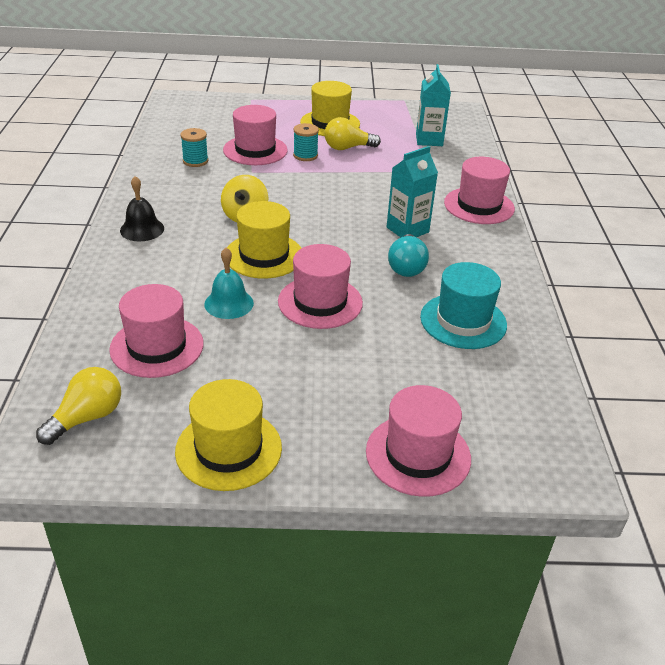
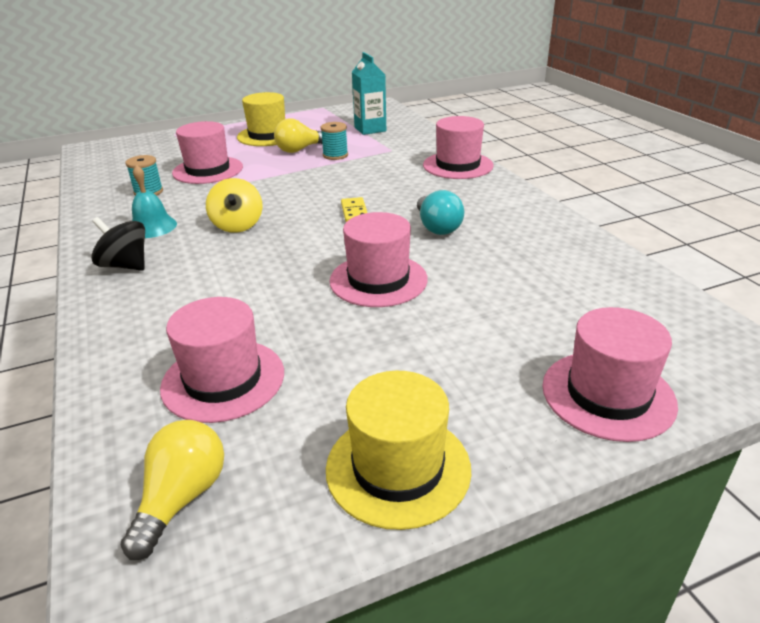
camera: 20 degrees left, 5 degrees down
black bell [120,176,164,241] -> black spinning top [91,217,145,271]
turquoise bell [204,248,254,319] -> turquoise bell moved to [132,165,177,238]
yellow hat [227,201,301,278] -> none
turquoise spool [293,123,319,161] -> turquoise spool moved to [321,122,348,160]
turquoise carton [387,146,438,237] -> none
turquoise hat [420,262,507,349] -> none
none -> yellow domino [341,197,367,222]

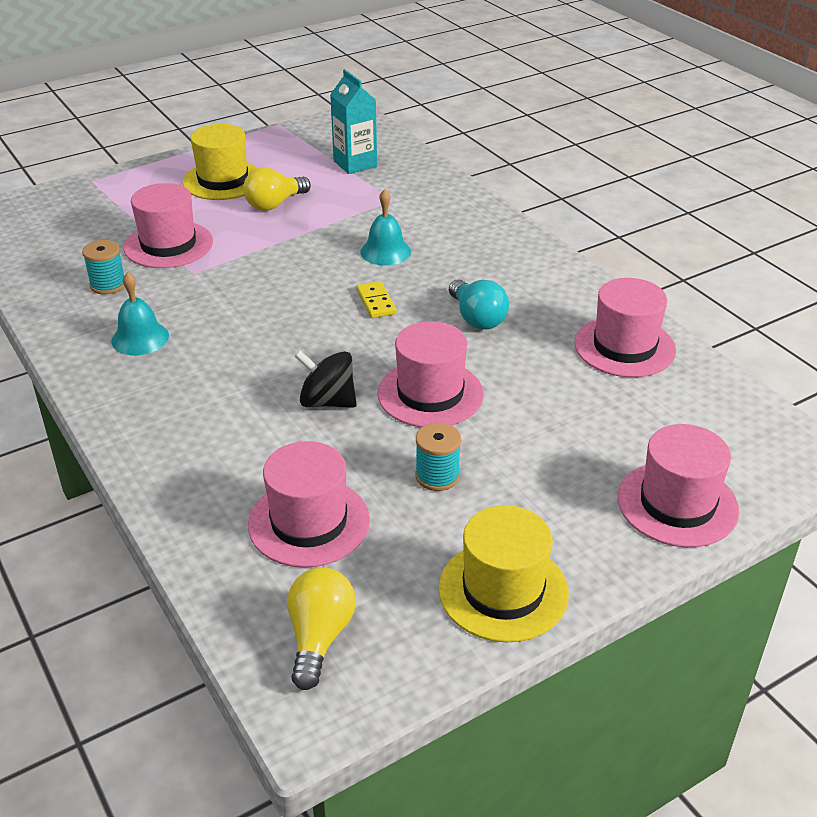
camera: 10 degrees left, 5 degrees up
black spinning top [91,217,145,271] -> black spinning top moved to [295,350,357,408]
yellow spinning top [206,178,262,233] -> none
turquoise spool [321,122,348,160] -> turquoise spool moved to [415,423,461,491]
pink hat [423,116,494,179] -> pink hat moved to [574,278,676,377]
none -> turquoise bell [360,189,411,266]

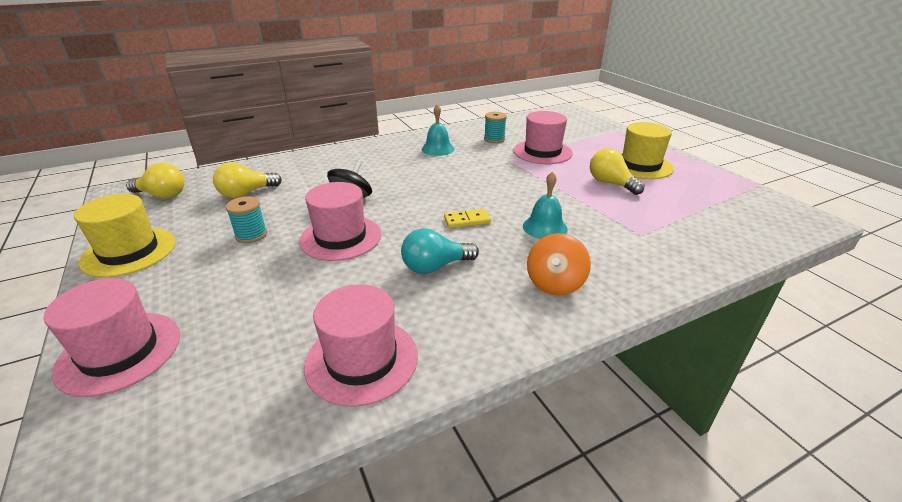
camera: 95 degrees right, 5 degrees down
pink hat [248,441,370,568] -> yellow light bulb [213,162,282,198]
turquoise carton [330,69,377,174] -> none
none -> orange spinning top [527,233,591,296]

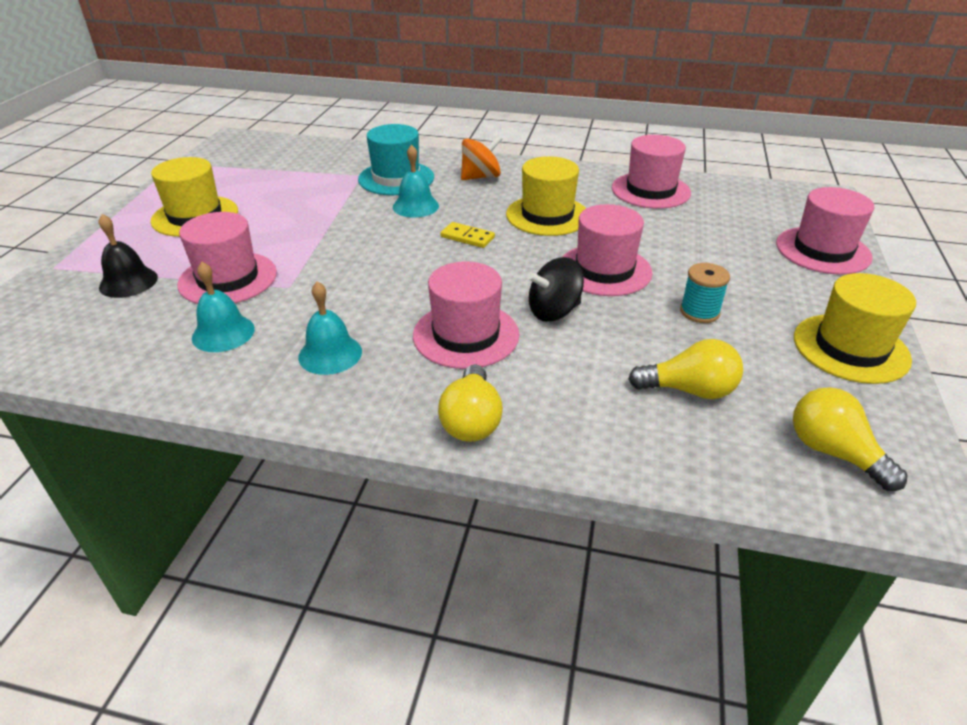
camera: 140 degrees left, 5 degrees up
turquoise light bulb [401,228,479,274] -> yellow hat [506,156,586,236]
turquoise spool [484,112,507,143] -> turquoise bell [192,262,255,352]
yellow light bulb [590,148,644,195] -> yellow light bulb moved to [438,364,503,442]
none -> black bell [99,214,158,298]
none -> turquoise hat [358,124,434,195]
none -> pink hat [413,261,519,369]

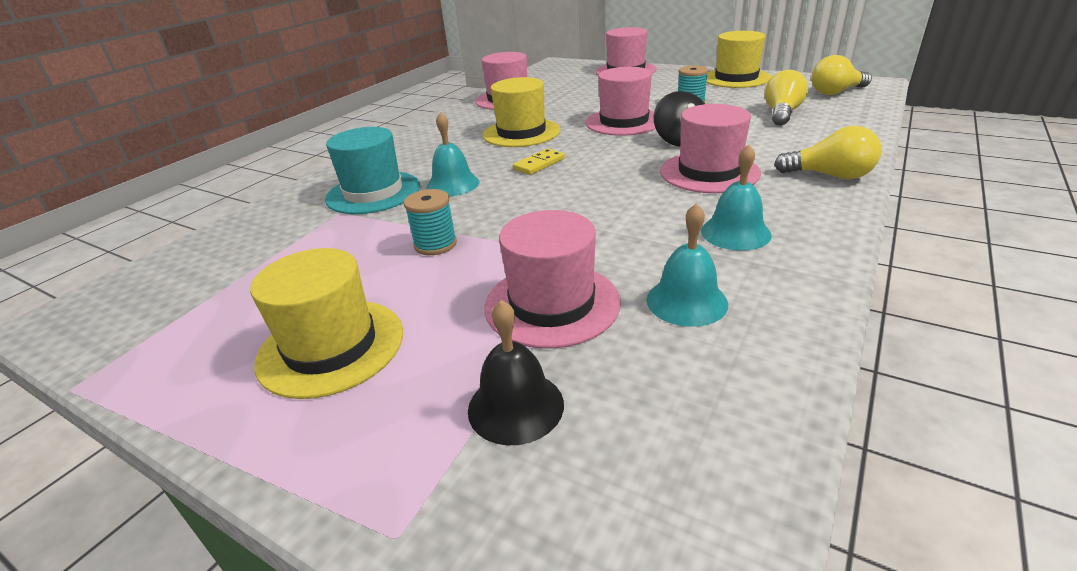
camera: 70 degrees left, 5 degrees down
orange spinning top [461,136,502,180] -> none
none -> turquoise spool [404,189,457,255]

